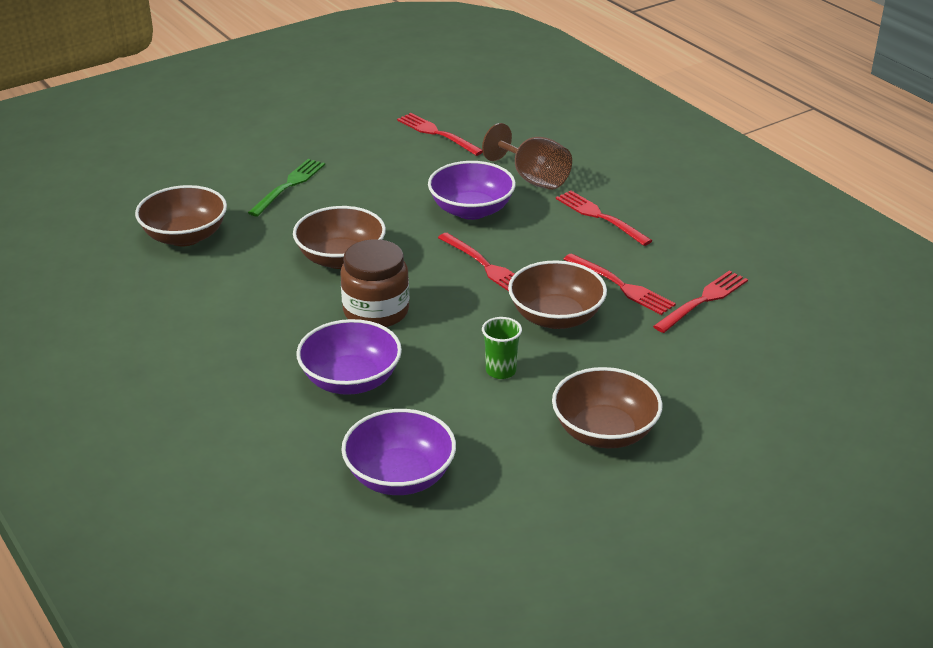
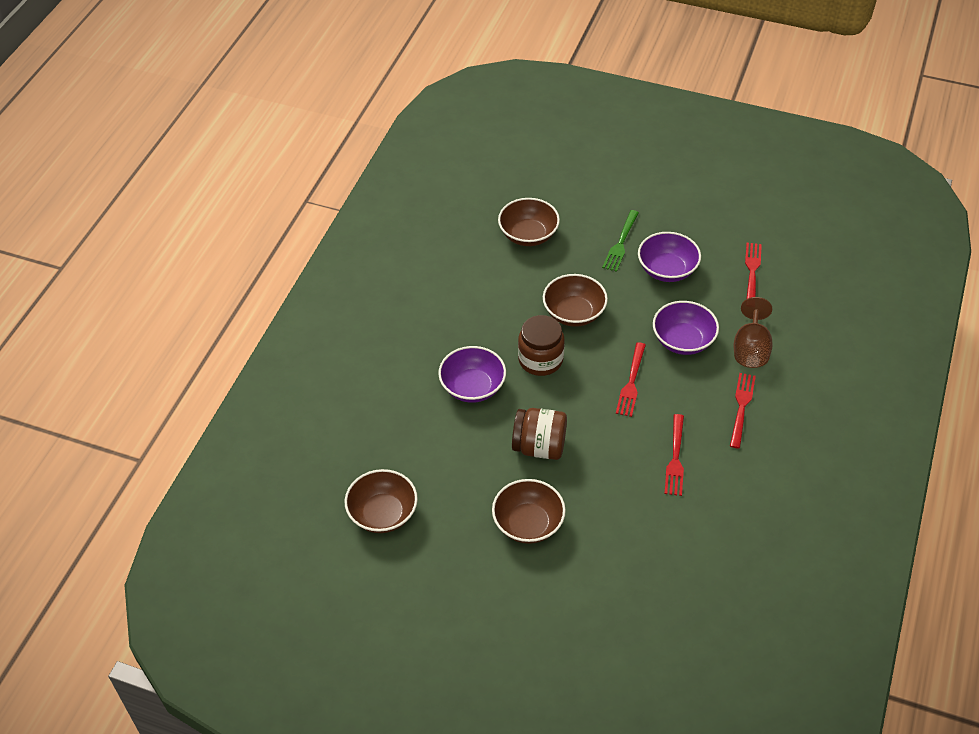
camera: 55 degrees right, 15 degrees up
green fork [248,159,325,217] -> green fork turned 120 degrees clockwise [602,210,639,272]
purple bowl [341,409,456,495] -> purple bowl moved to [638,232,701,282]
green cup [482,317,522,379] -> brown jar [512,408,567,460]
brown bowl [508,260,607,329] -> brown bowl moved to [345,469,418,533]
red fork [653,270,748,333] -> none

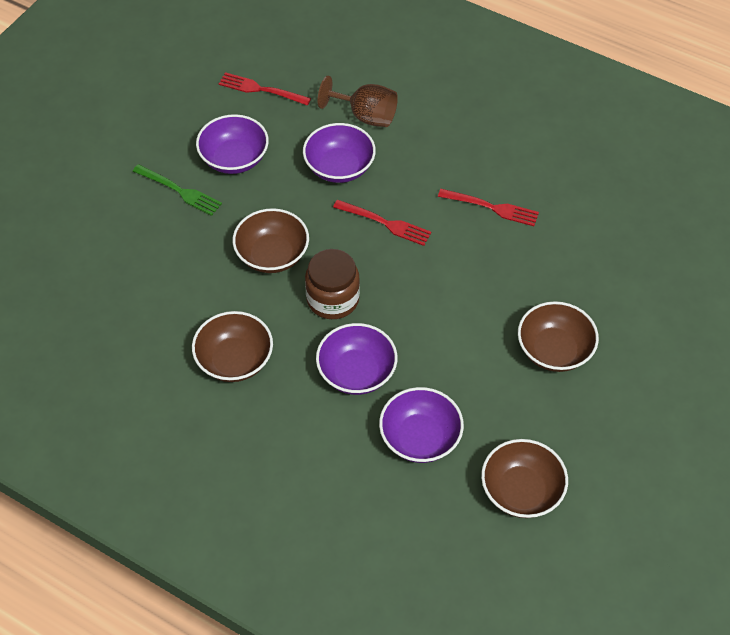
camera: 80 degrees left, 5 degrees up
brown bowl [498,198,560,246] -> brown bowl moved to [192,311,273,382]
brown jar [512,408,567,460] -> none
red fork [730,373,756,449] -> none
none -> purple bowl [379,387,464,463]

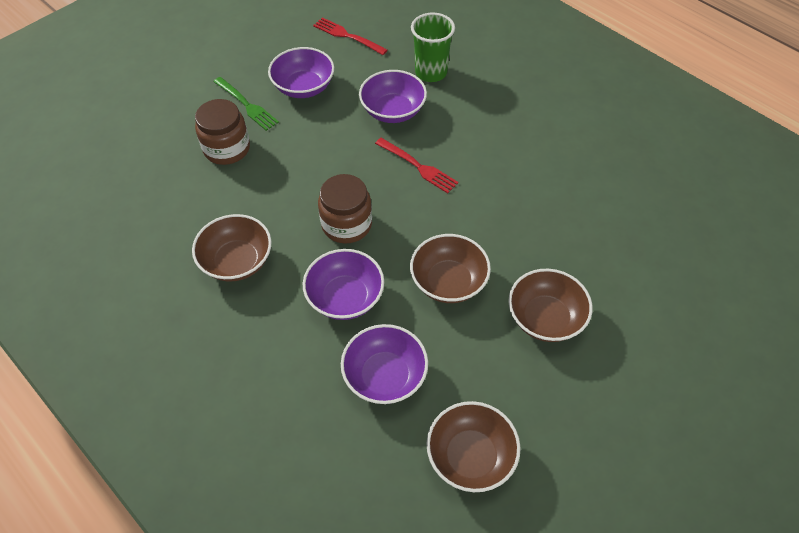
camera: 15 degrees right, 0 degrees up
brown bowl [233,208,309,273] -> brown bowl moved to [410,234,491,303]
brown goblet [318,76,398,127] -> green cup [411,12,455,82]
red fork [438,189,539,226] -> none
none -> brown jar [195,99,250,165]

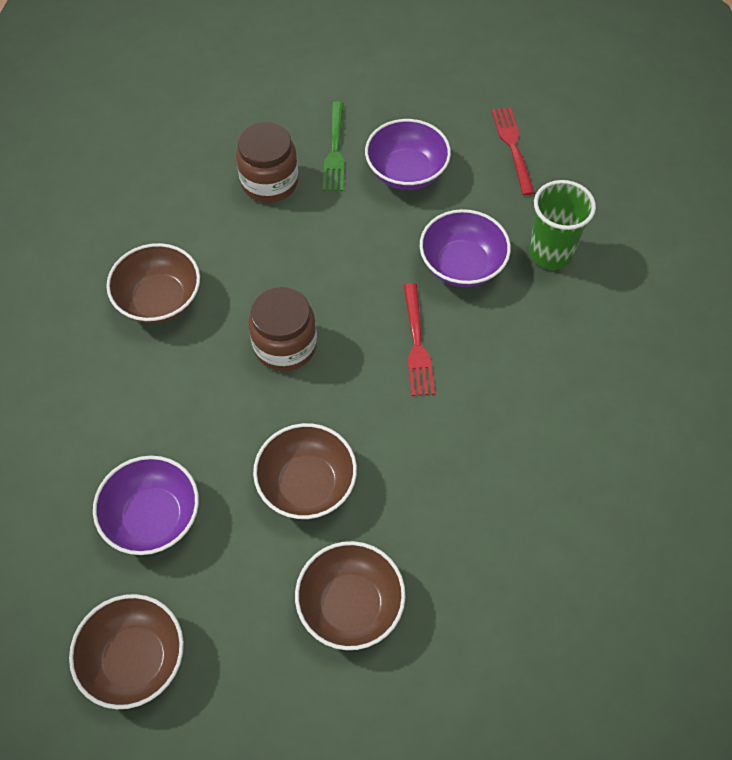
camera: 45 degrees right, 5 degrees up
purple bowl [303,249,384,320] -> none

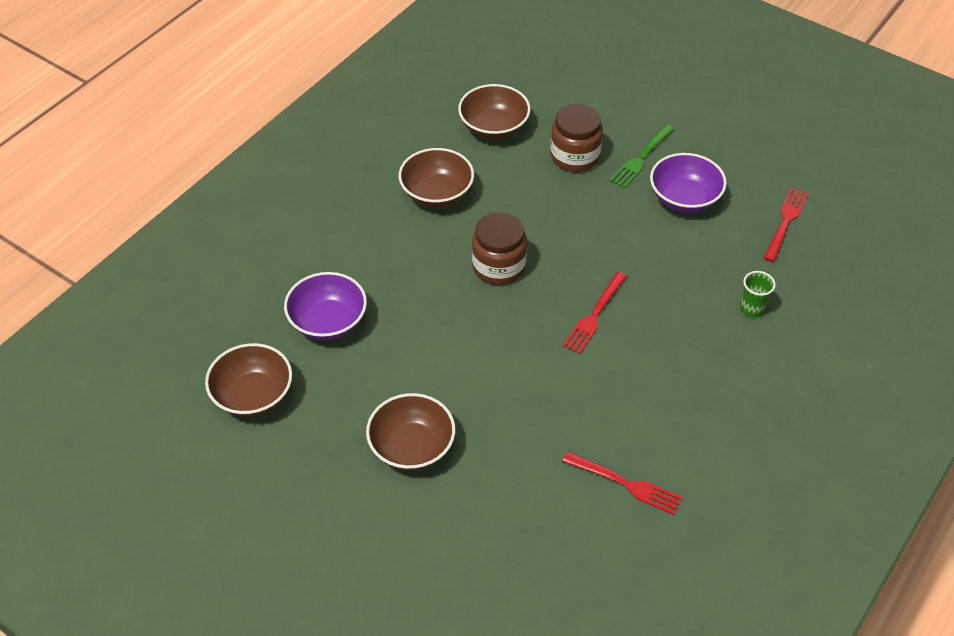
camera: 35 degrees right, 10 degrees down
brown bowl [253,423,357,519] -> brown bowl moved to [458,84,530,139]
purple bowl [420,209,511,287] -> none
green cup [529,180,596,270] -> green cup [740,271,776,318], size x0.59
none -> red fork [562,452,683,515]

